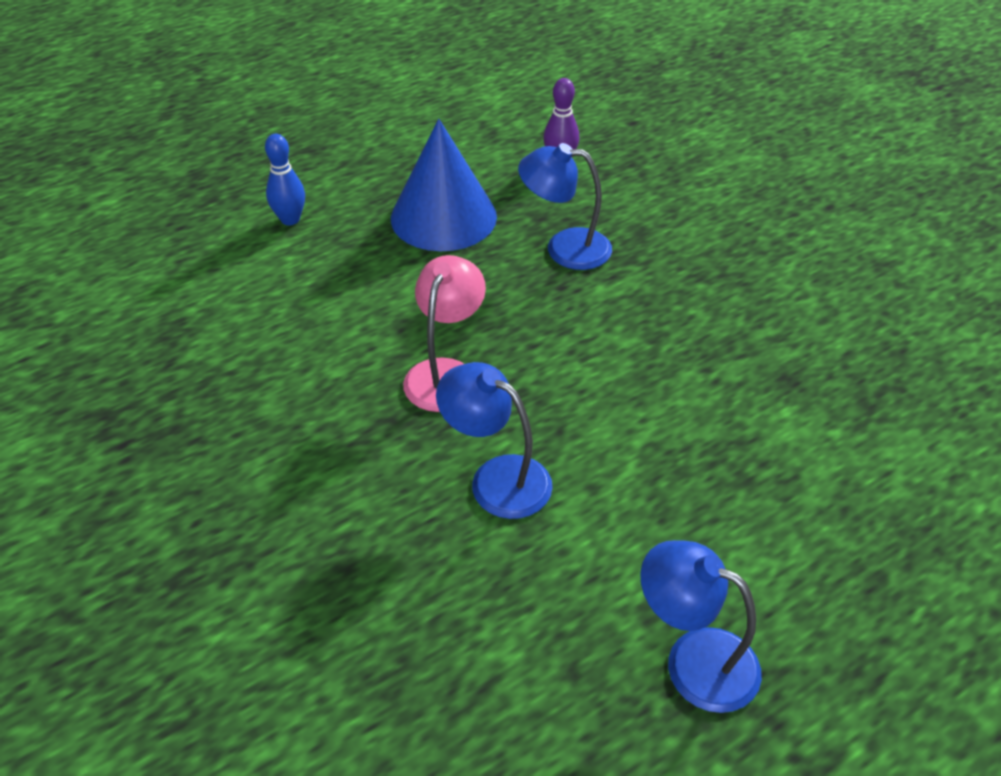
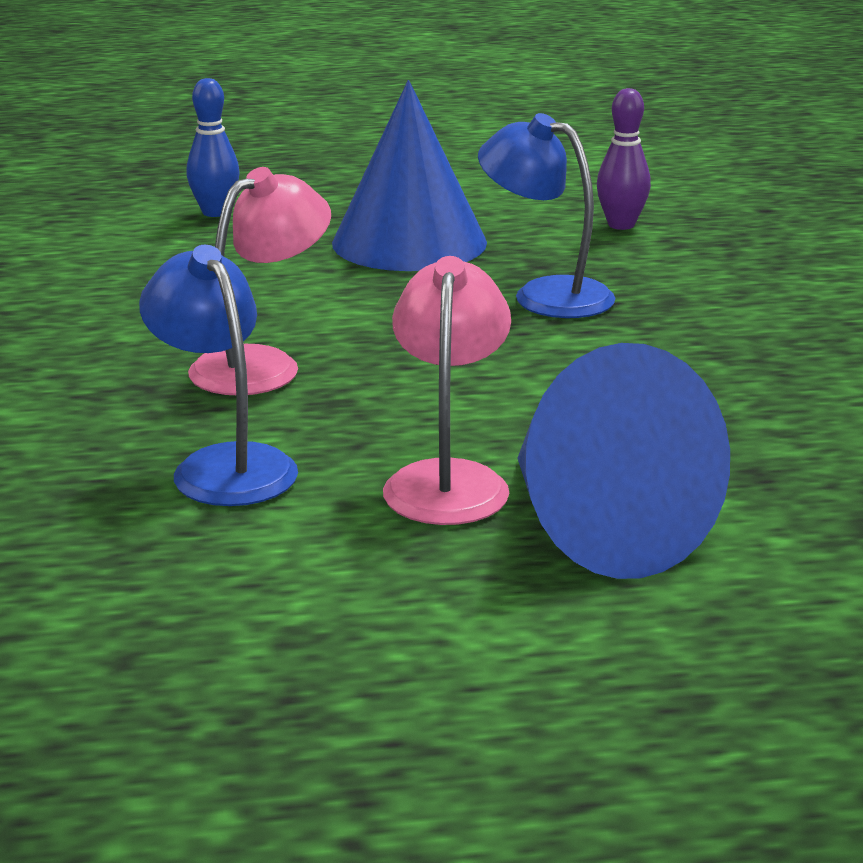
camera: 25 degrees right, 20 degrees down
blue lamp [640,540,762,713] -> none
none -> pink lamp [383,256,511,525]
none -> blue cone [517,343,730,579]

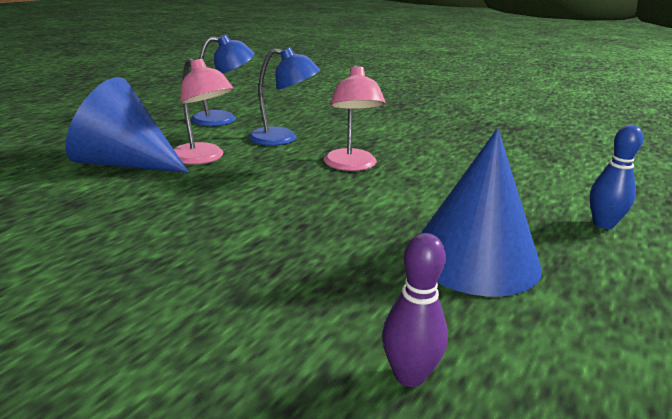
camera: 130 degrees right, 0 degrees up
blue lamp [478,113,615,318] -> blue lamp moved to [191,34,255,126]

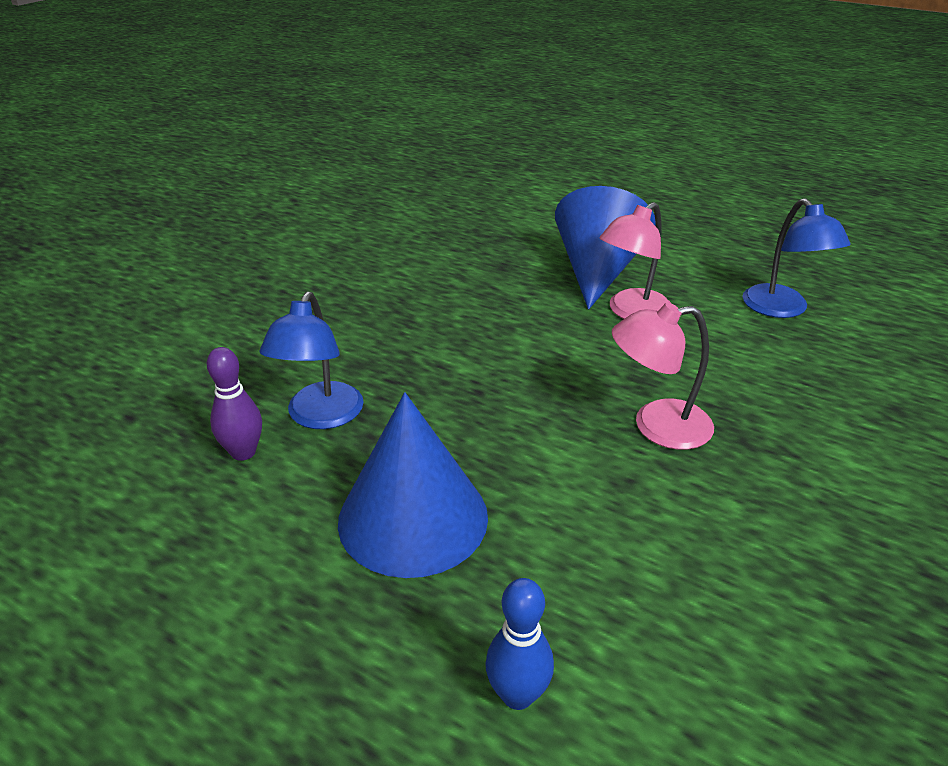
camera: 90 degrees right, 10 degrees up
blue lamp [248,47,320,146] -> blue lamp moved to [259,292,364,429]

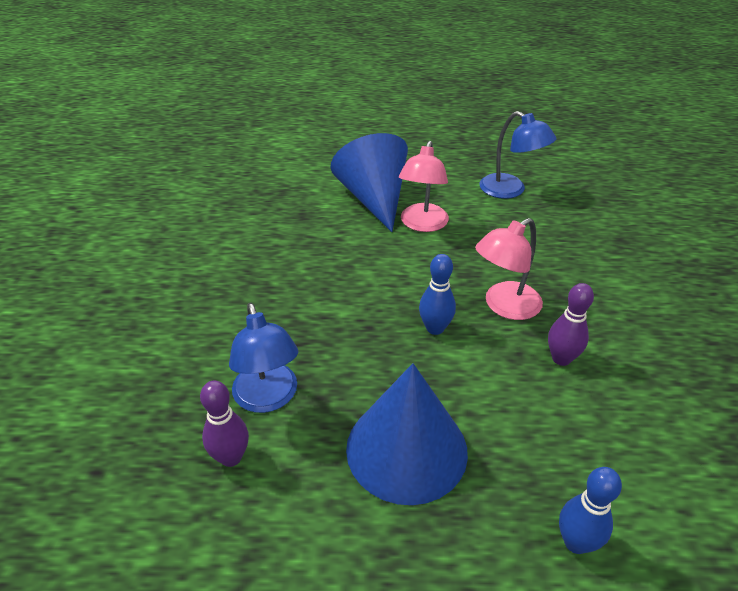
camera: 30 degrees left, 5 degrees up
none -> blue bowling pin [419,254,456,335]
none -> purple bowling pin [548,283,594,366]

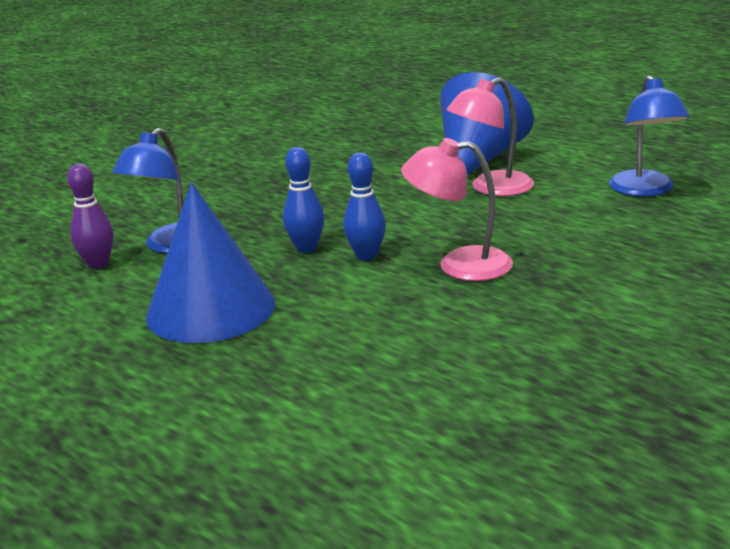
camera: 45 degrees right, 15 degrees down
purple bowling pin [548,283,594,366] -> none
blue bowling pin [559,467,622,554] -> blue bowling pin moved to [283,147,324,253]

